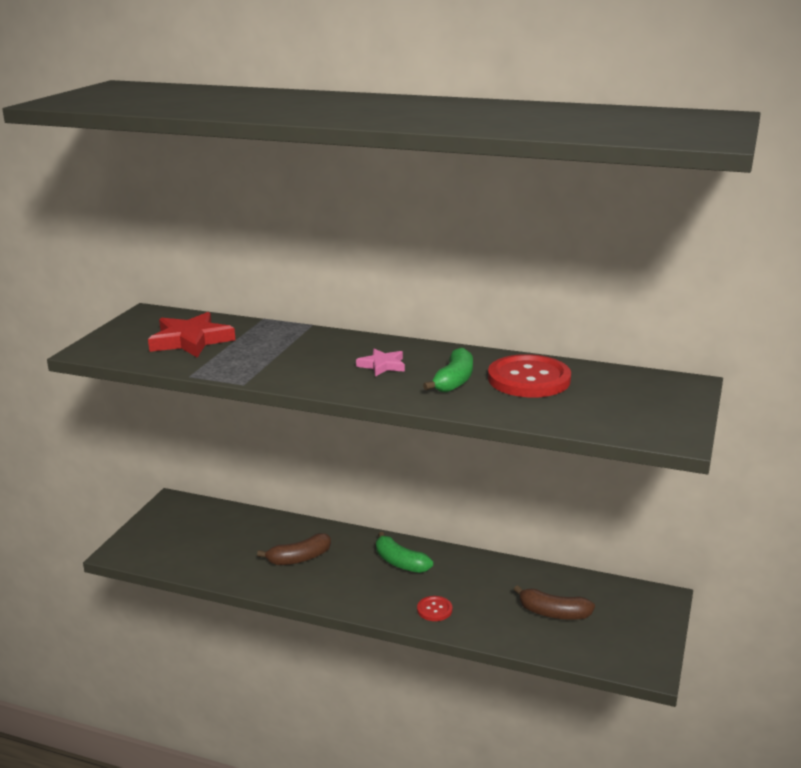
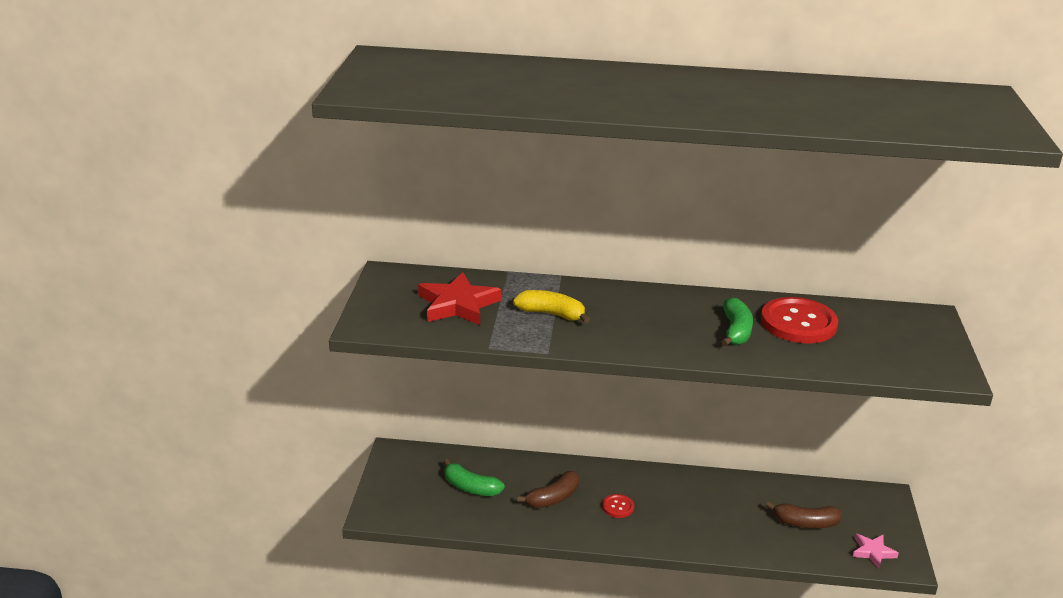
camera: 15 degrees left, 5 degrees up
pink star [356,349,405,377] -> pink star moved to [853,534,899,569]
green banana [376,532,433,573] -> green banana moved to [444,459,505,496]
red button [417,596,452,621] -> red button moved to [602,494,634,518]
none -> yellow banana [513,290,590,323]

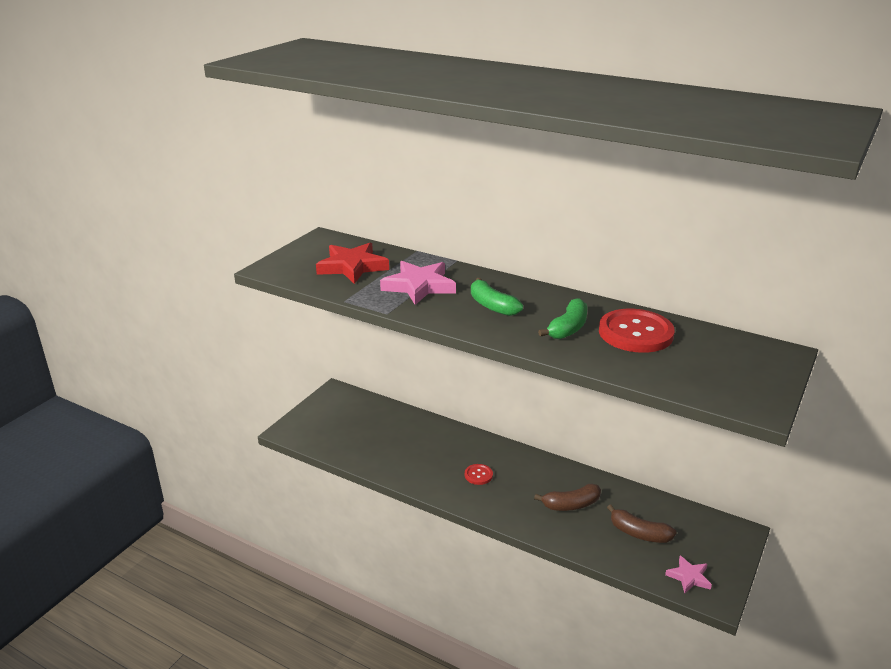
camera: 25 degrees right, 0 degrees up
green banana [444,459,505,496] -> green banana moved to [471,278,523,316]
yellow banana [513,290,590,323] -> pink star [380,261,456,305]
brown banana [517,471,579,508] -> brown banana moved to [534,483,601,511]

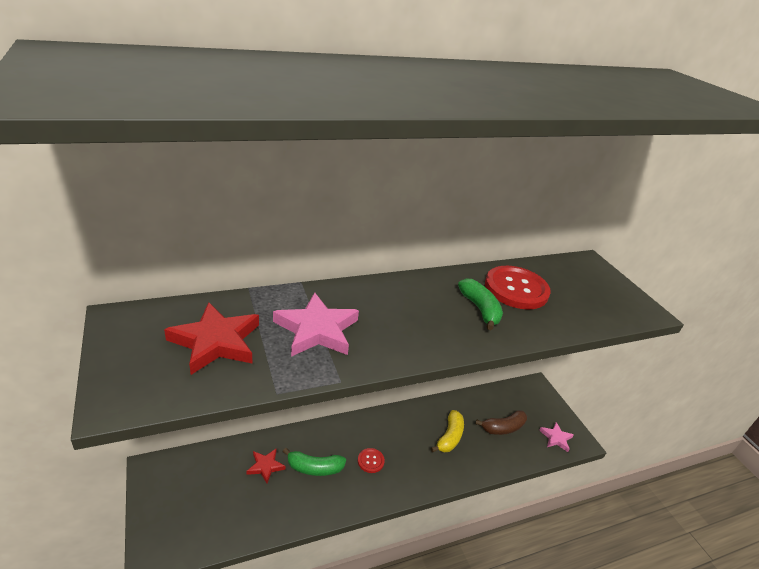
camera: 55 degrees left, 5 degrees up
green banana [471,278,523,316] -> green banana moved to [283,448,346,476]
brown banana [534,483,601,511] -> yellow banana [431,410,464,453]
none -> red star [246,449,286,483]

